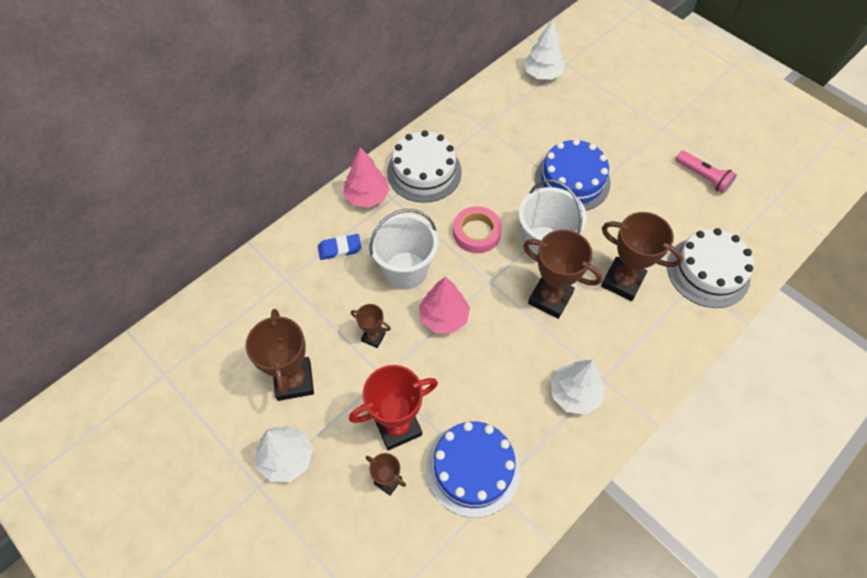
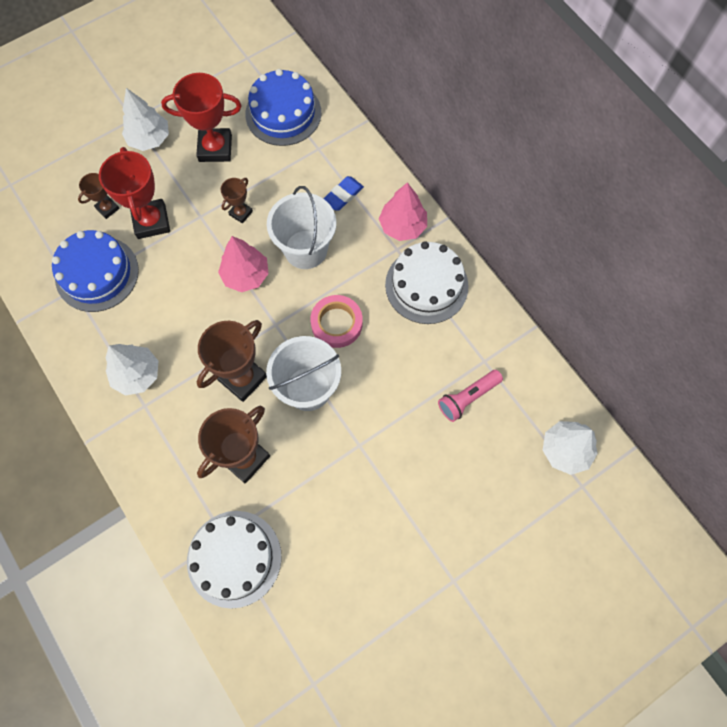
camera: 100 degrees right, 10 degrees up
brown trophy [246,309,314,401] -> red trophy [161,73,242,162]
blue eraser [318,234,362,260] -> blue eraser turned 45 degrees clockwise [323,176,364,210]
blue cake [535,139,610,211] -> blue cake moved to [245,69,321,146]
pink flashlight [676,150,737,194] -> pink flashlight moved to [438,370,503,422]

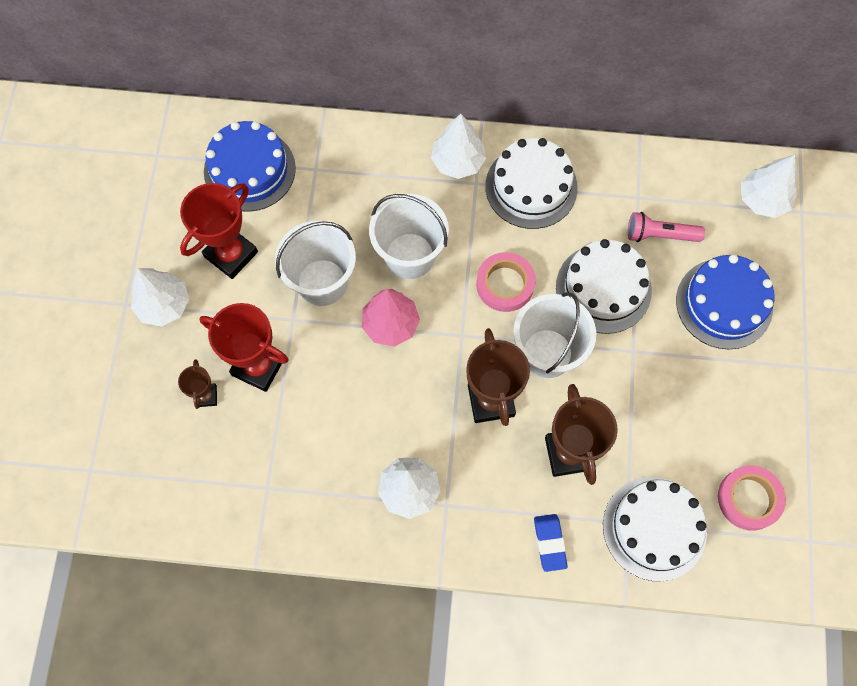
camera: 50 degrees left, 0 degrees up
blue cake [52,230,139,312] -> blue cake moved to [676,254,774,349]
brown trophy [221,178,253,224] -> white bucket [275,221,356,306]
blue eraser [323,176,364,210] -> blue eraser moved to [534,514,568,572]
pink tree [379,182,427,241] -> white tree [431,114,486,179]
pink flashlight [438,370,503,422] -> pink flashlight turned 90 degrees clockwise [628,212,705,242]
none -> white cake [556,239,652,334]
none -> pink tape [718,465,786,531]

